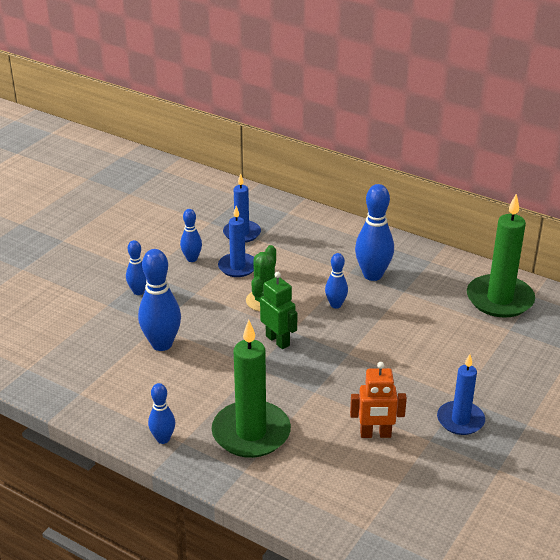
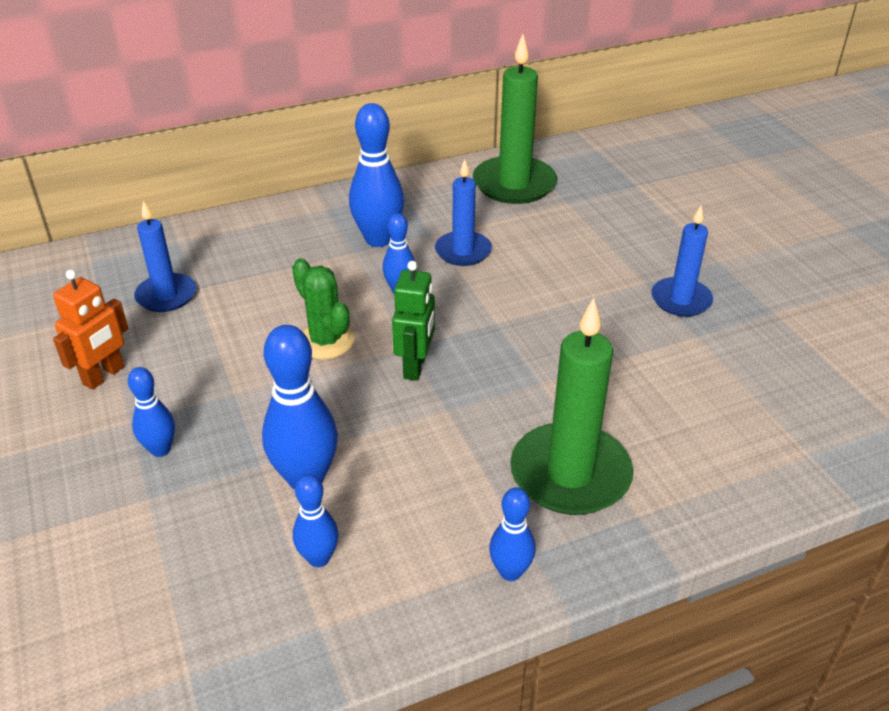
camera: 55 degrees left, 5 degrees up
blue bowling pin [180,209,202,262] -> blue bowling pin moved to [293,474,339,567]
blue candle [218,206,254,277] -> blue candle moved to [435,159,492,266]
green robot [260,272,297,349] -> green robot turned 105 degrees clockwise [392,261,435,381]
orange robot [350,362,407,438] -> orange robot moved to [53,269,128,390]

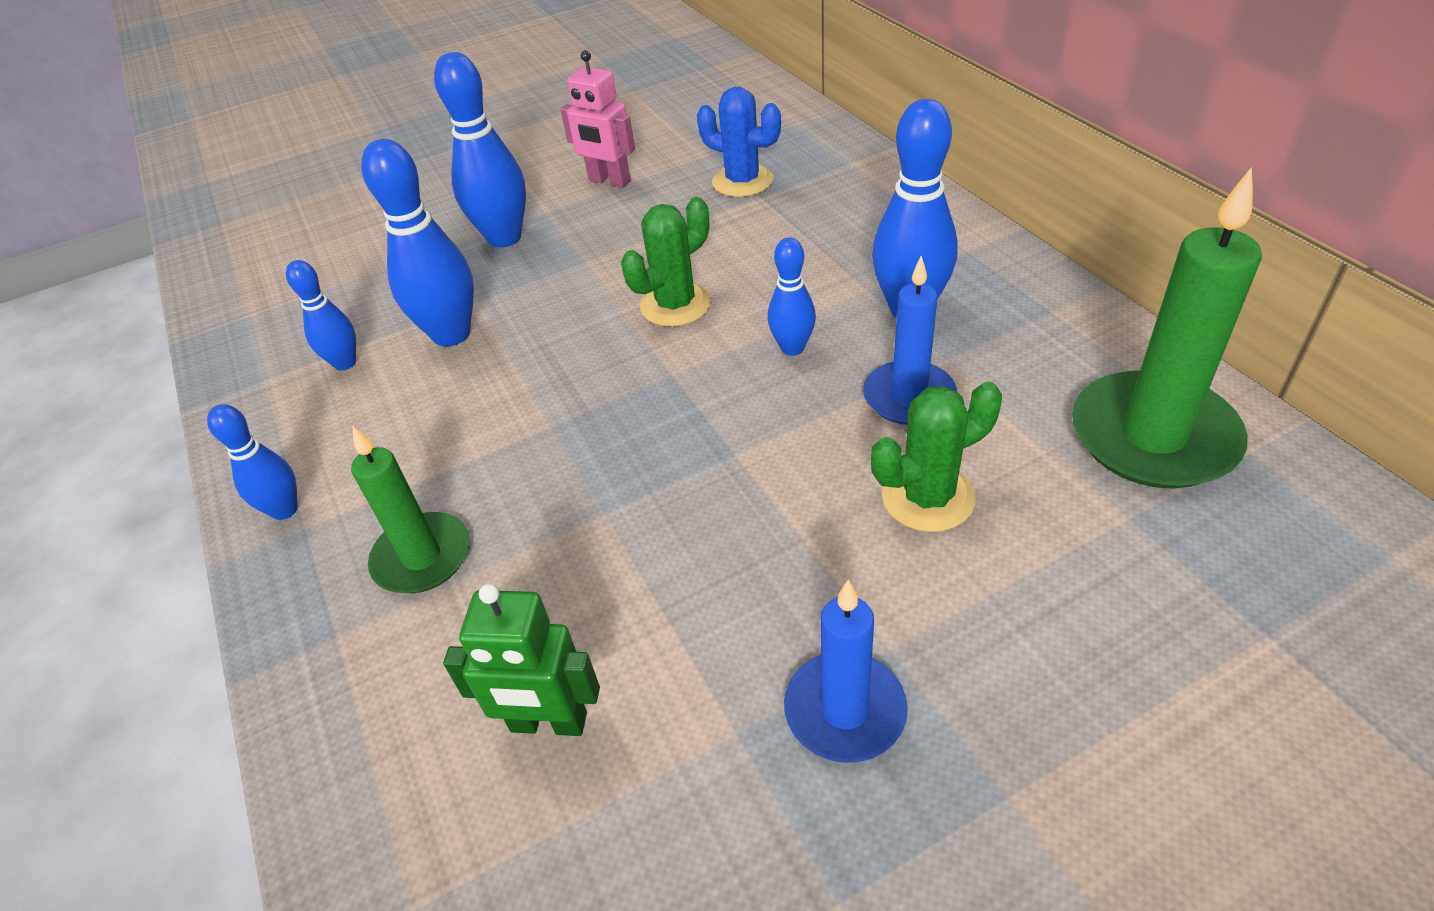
camera: 90 degrees right, 5 degrees up
orange robot [53,269,128,390] -> pink robot [560,50,635,188]
blue bowling pin [128,367,175,457] -> blue bowling pin [434,52,526,248], size x1.75
blue candle [134,201,196,312] -> blue cactus [697,87,781,197]
green robot [392,261,435,381] -> green robot moved to [443,583,600,736]
green candle [510,298,633,515] -> green candle [351,426,470,593], size x0.61
none -> green cactus [871,381,1002,532]

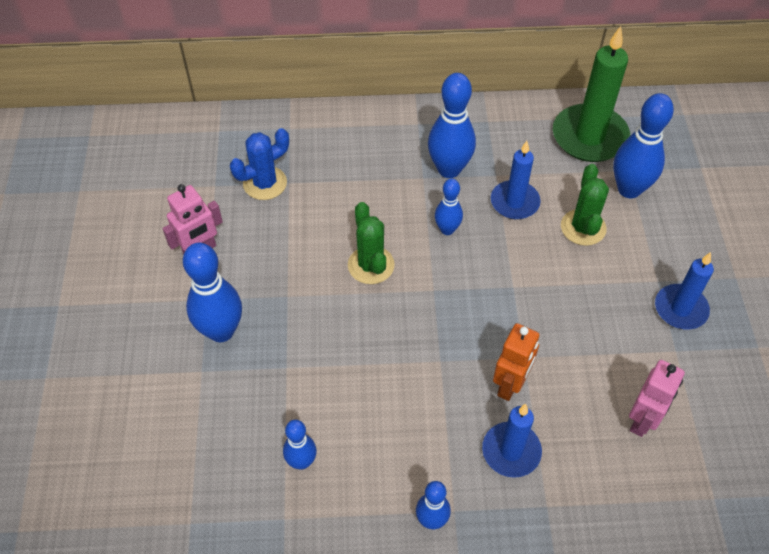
camera: 70 degrees left, 10 degrees up
green candle [351,426,470,593] -> blue candle [482,404,542,478]
blue bowling pin [361,139,474,347] -> blue bowling pin moved to [613,93,674,198]
green robot [443,583,600,736] -> pink robot [629,360,685,437]
none -> orange robot [493,323,539,401]

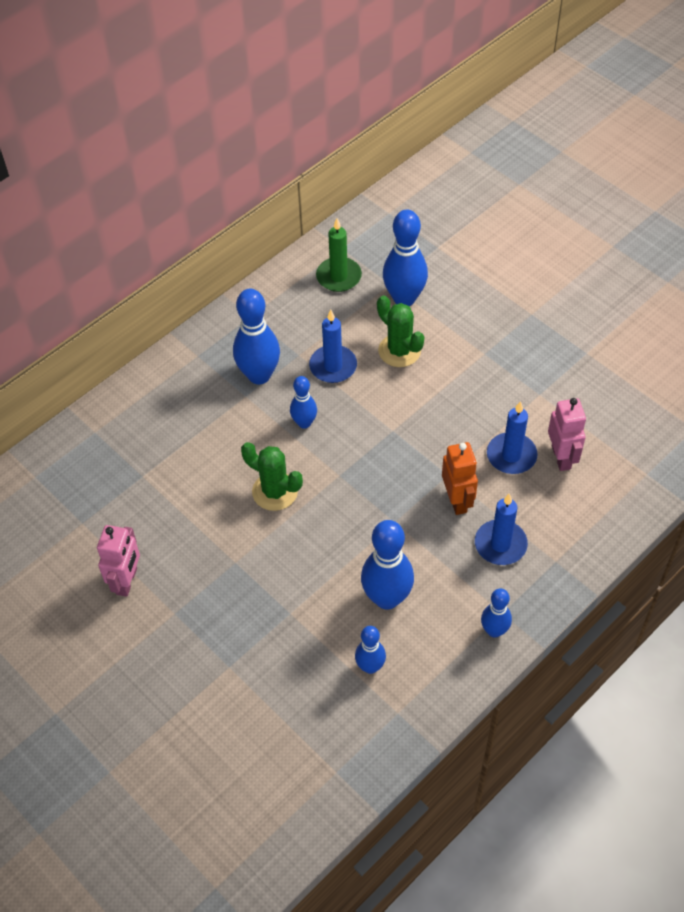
camera: 40 degrees left, 0 degrees up
blue bowling pin [183,243,242,342] -> blue bowling pin moved to [361,520,414,610]
blue cactus [230,128,289,200] -> none
green candle [553,26,630,162] -> green candle [316,218,362,292], size x0.61
blue candle [655,252,714,329] -> blue candle moved to [487,401,538,474]

